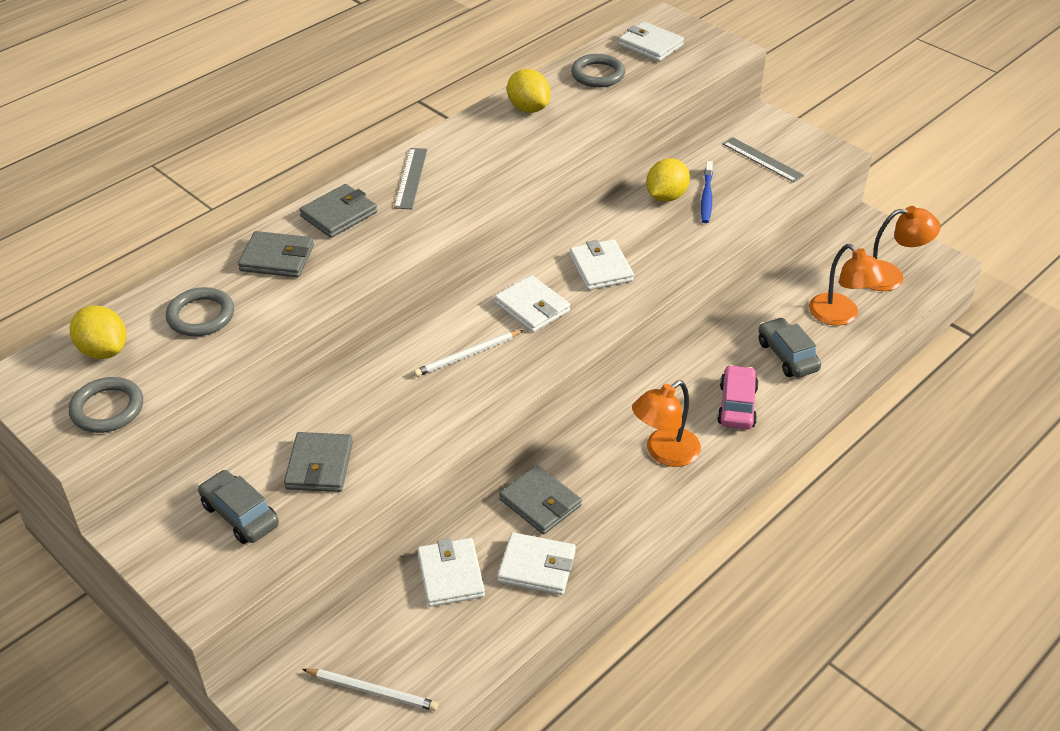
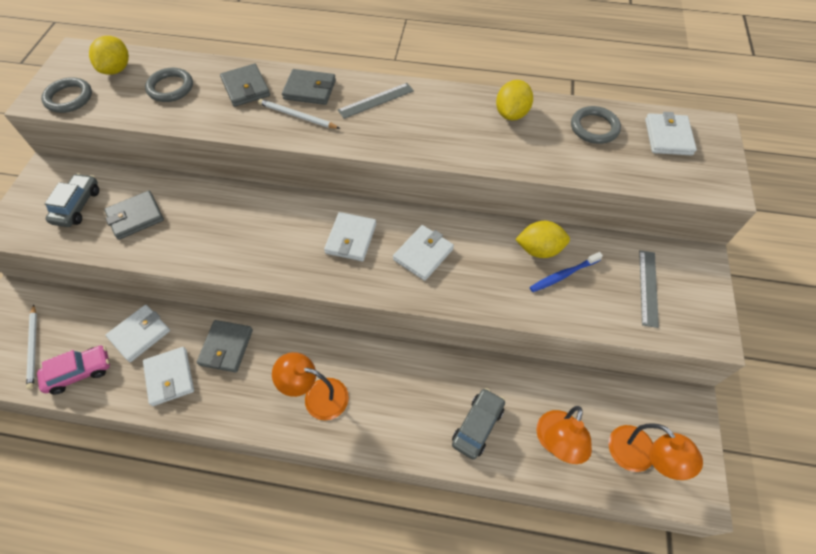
camera: 55 degrees right, 15 degrees up
white pencil [414,330,524,377] -> white pencil moved to [258,99,340,129]
pink car [717,365,759,430] -> pink car moved to [37,346,110,395]

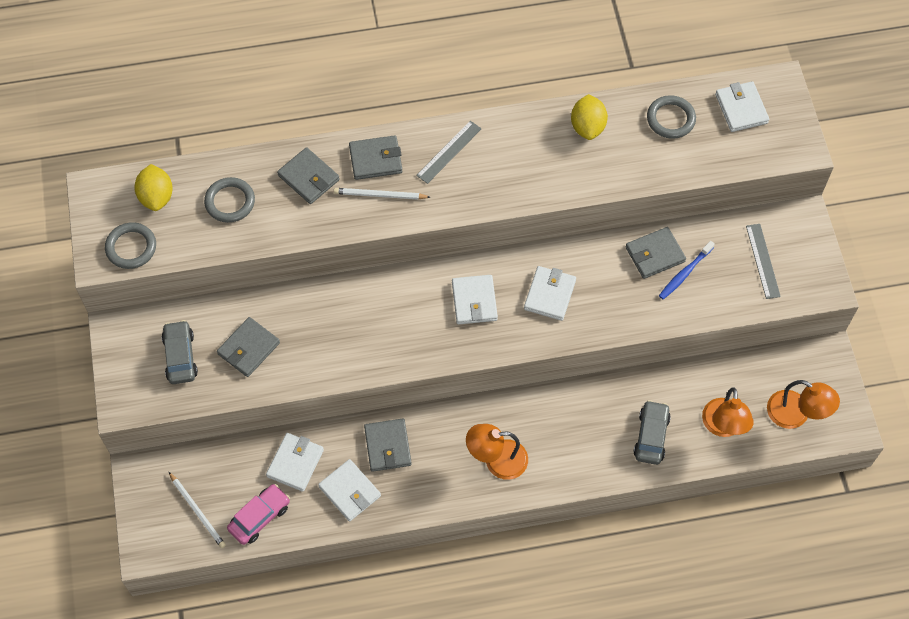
camera: 20 degrees left, 5 degrees up
yellow lemon [515,221,570,258] -> grey wallet [626,227,686,279]

